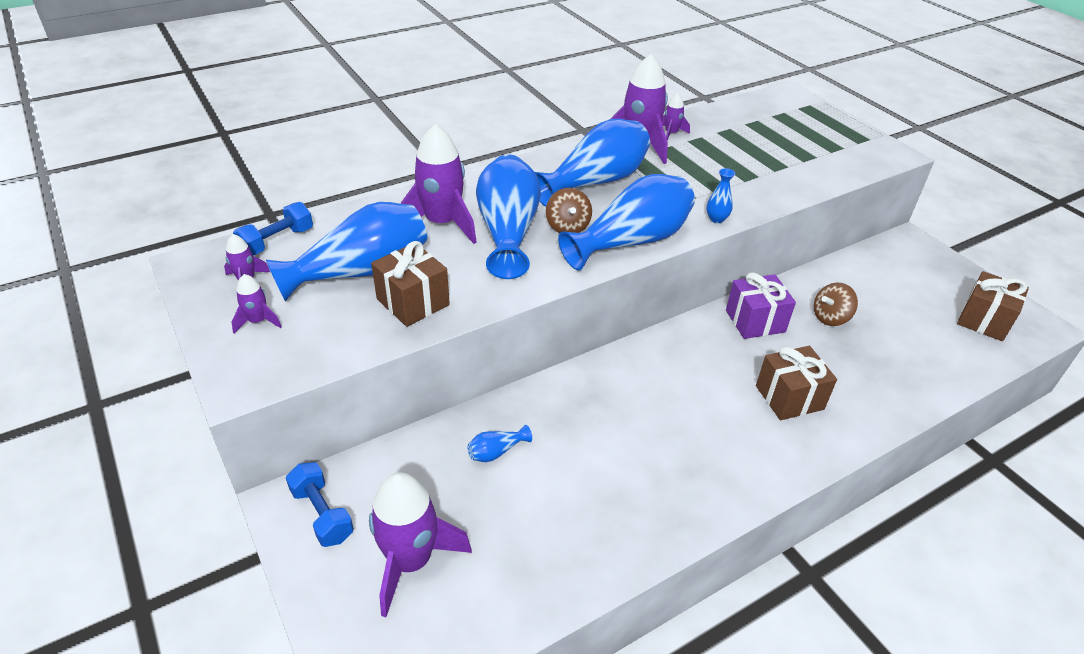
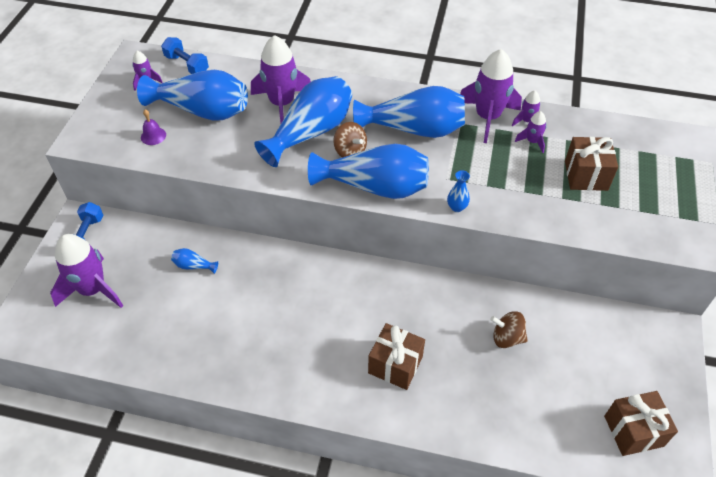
camera: 45 degrees right, 10 degrees up
purple rocket [232,274,282,333] -> purple rocket moved to [515,111,547,153]
blue dumbbell [233,202,313,256] -> blue dumbbell turned 45 degrees clockwise [161,37,209,74]
brown gift [371,241,450,327] -> brown gift moved to [565,137,618,191]
brown spinning top [546,188,592,233] -> brown spinning top turned 75 degrees counterclockwise [333,122,367,158]
purple gift [726,273,796,339] -> none
none -> purple bell [141,109,166,145]

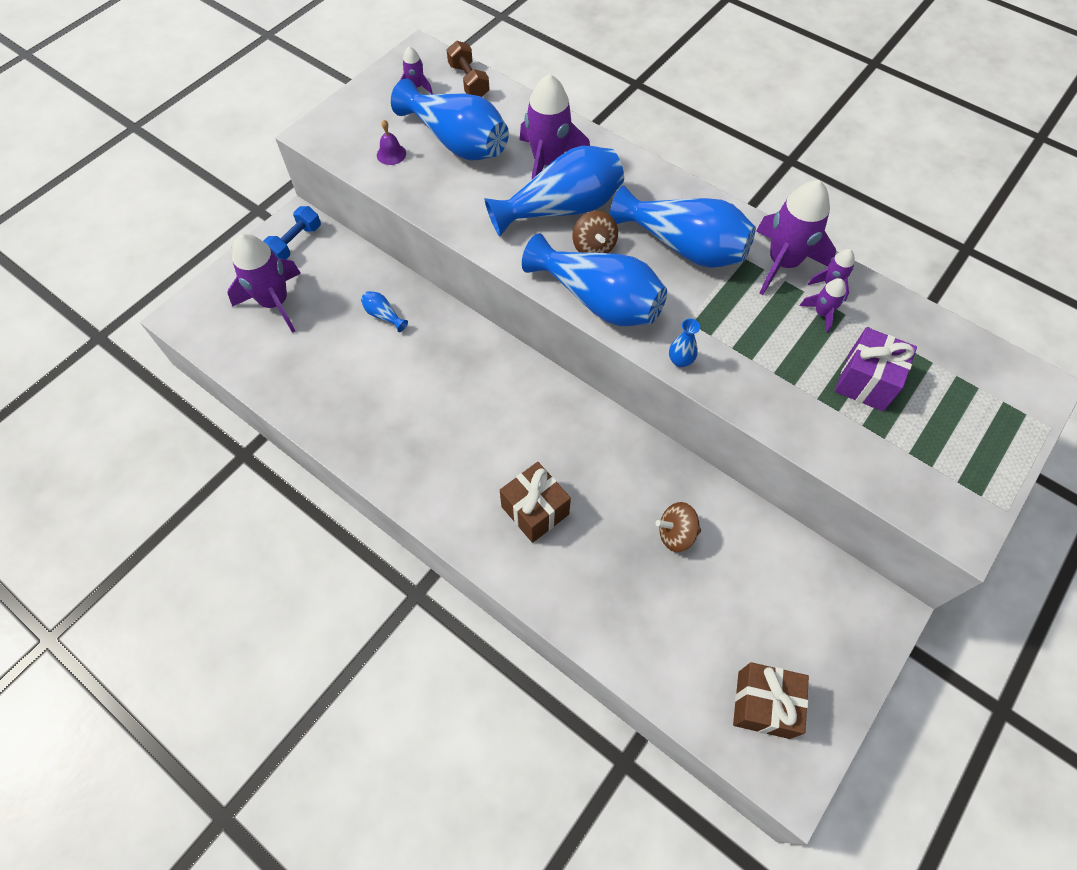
camera: 25 degrees right, 10 degrees up
blue dumbbell [161,37,209,74] -> brown dumbbell [447,41,490,97]
brown spinning top [490,311,528,348] -> brown spinning top turned 45 degrees counterclockwise [656,502,701,552]
brown gift [565,137,618,191] -> purple gift [835,327,917,411]

